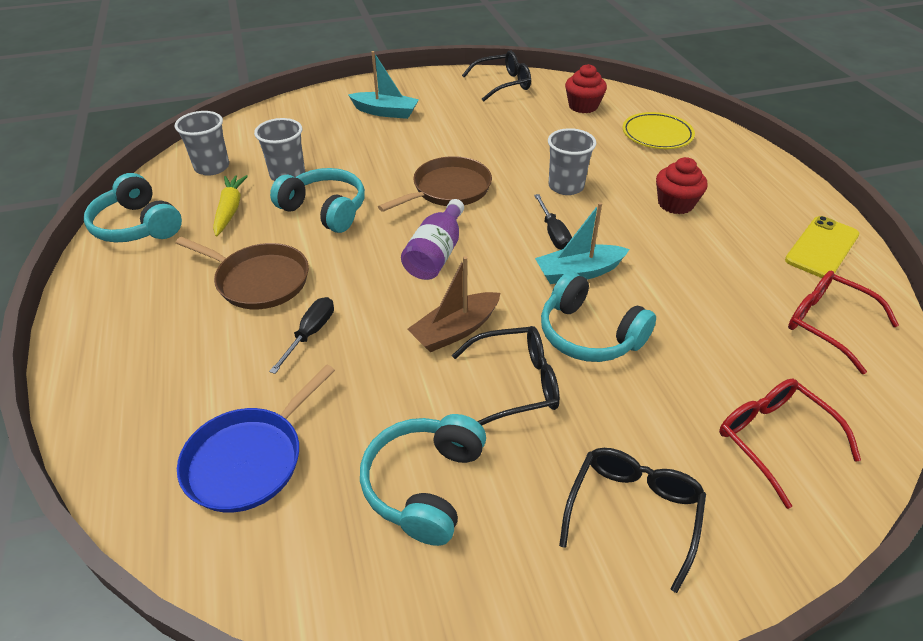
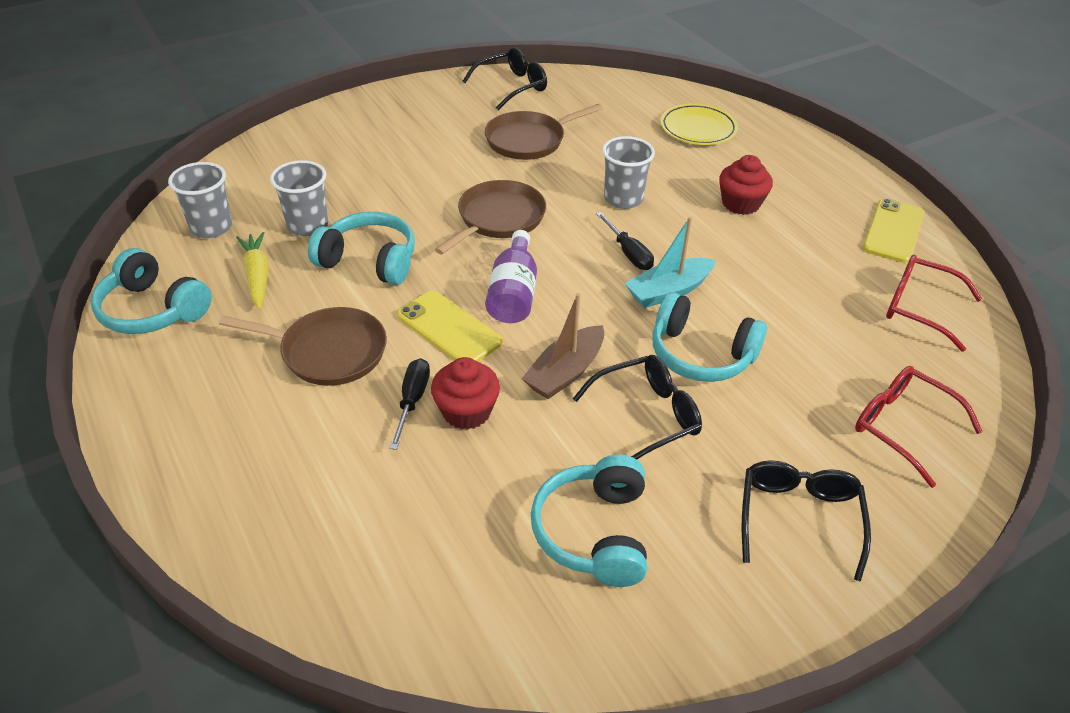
camera: 15 degrees left, 0 degrees up
blue pan [177,364,335,512] -> none
turquoise boat [348,51,419,119] -> none
red cupcake [565,64,607,113] -> red cupcake moved to [431,357,500,430]
none -> yellow phone [397,291,502,362]
none -> brown pan [485,104,603,160]

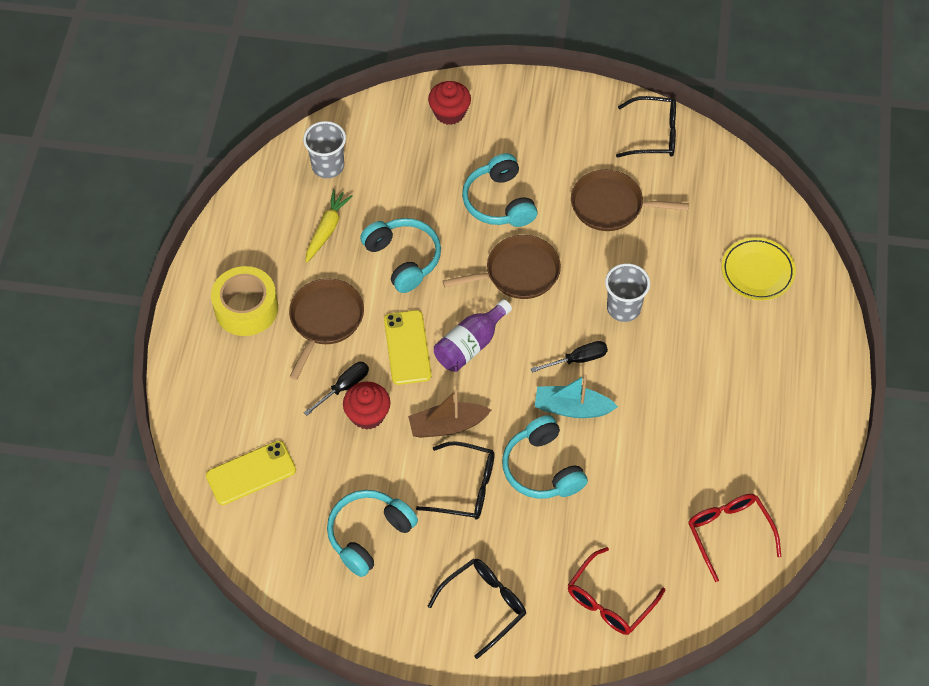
camera: 40 degrees right, 15 degrees up
turquoise headphones [91,248,212,334] -> turquoise headphones moved to [462,153,537,227]
brown pan [219,307,387,386] -> brown pan turned 120 degrees counterclockwise [289,278,364,380]
grey cup [270,160,328,236] -> none
black screwdriver [596,212,654,270] -> black screwdriver turned 120 degrees counterclockwise [531,341,608,373]
red cupcake [719,155,773,215] -> red cupcake moved to [428,81,471,125]
red glasses [855,366,983,488] -> red glasses turned 135 degrees counterclockwise [568,547,665,635]
yellow phone [863,198,924,263] -> yellow phone moved to [206,440,296,505]
none -> yellow tape [211,266,278,336]

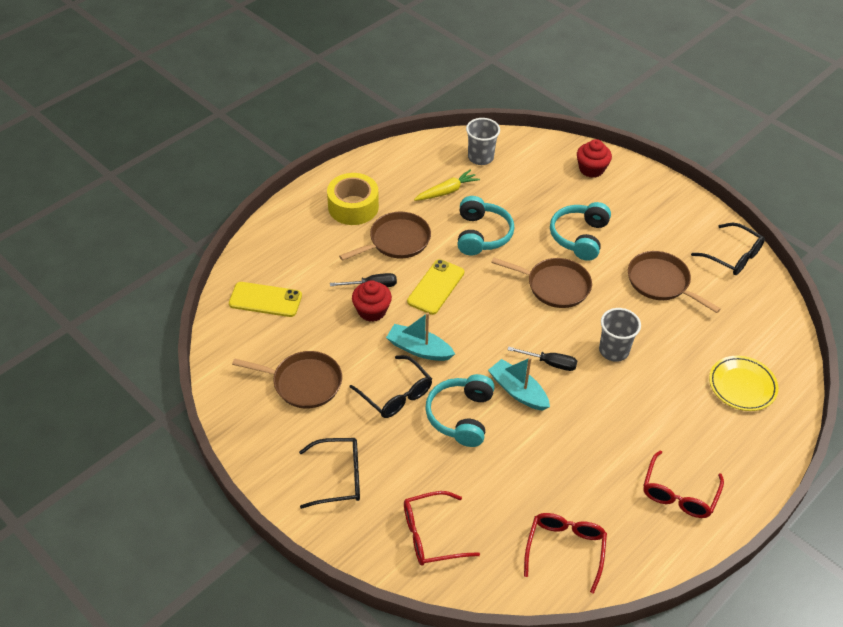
camera: 35 degrees right, 10 degrees down
turquoise headphones [327,490,418,577] -> brown pan [232,351,342,409]
brown boat [408,389,491,438] -> turquoise boat [386,312,455,361]
purple bottle [434,299,512,372] -> none
none -> red glasses [643,450,724,518]

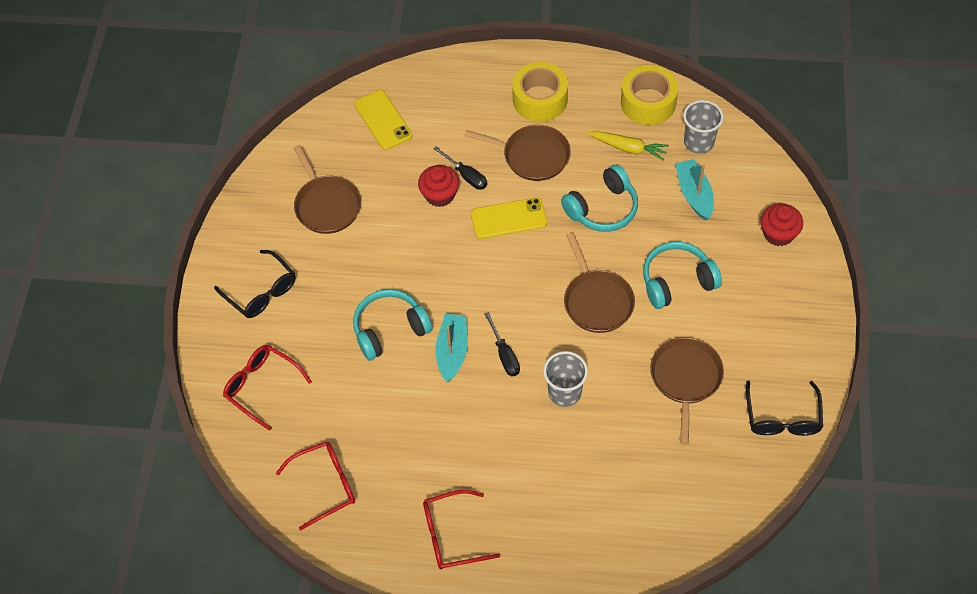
camera: 55 degrees right, 10 degrees up
black glasses [350,355,432,418] -> none
turquoise boat [386,312,455,361] -> turquoise boat moved to [675,159,714,220]
yellow plate [709,356,778,411] -> none
none -> yellow tape [621,65,678,125]

